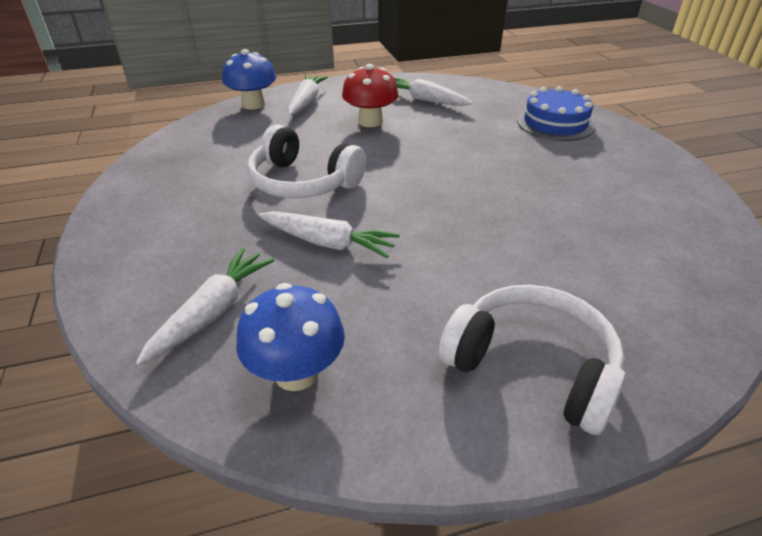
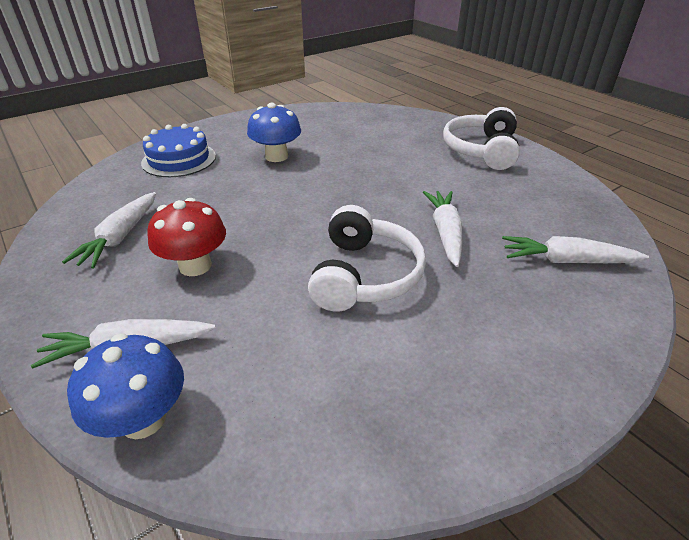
camera: 110 degrees left, 0 degrees up
blue mushroom [236,283,345,391] -> blue mushroom moved to [247,103,301,162]

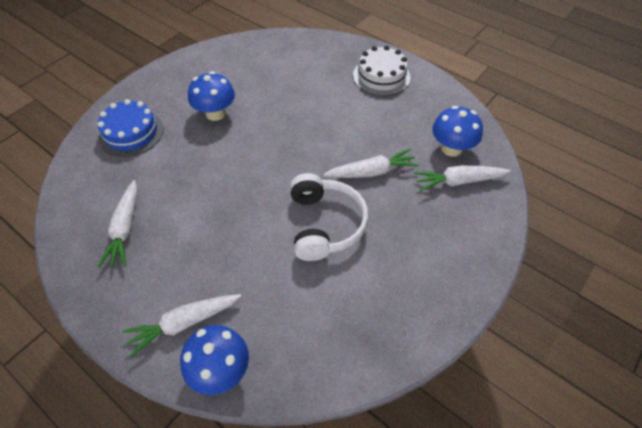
camera: 15 degrees left, 15 degrees up
red mushroom [147,198,226,276] -> none
white carrot [423,191,463,267] -> white carrot turned 90 degrees clockwise [323,149,419,178]
white headphones [443,107,520,170] -> white cake [353,46,411,96]
none -> blue mushroom [432,106,483,157]

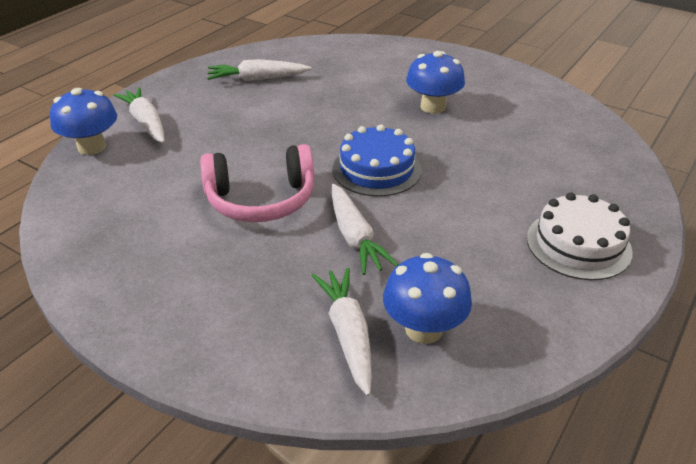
camera: 85 degrees right, 15 degrees down
blue cake [98,99,163,157] -> blue cake moved to [332,124,422,197]
white headphones [290,173,369,261] -> pink headphones [200,144,314,222]

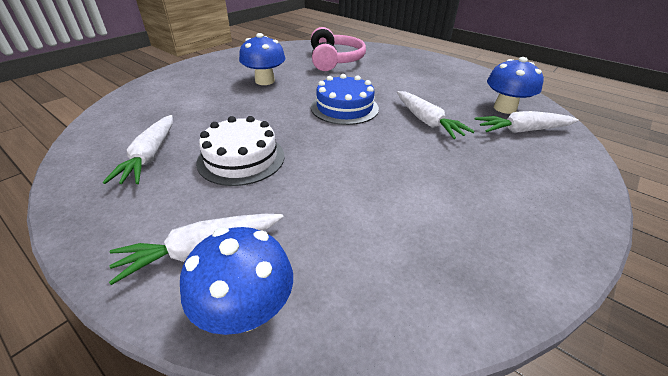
camera: 85 degrees left, 0 degrees up
pink headphones [200,144,314,222] -> pink headphones moved to [311,27,366,71]
white carrot [332,184,398,275] -> white carrot turned 75 degrees clockwise [397,91,475,139]
white cake [527,192,633,280] -> white cake moved to [196,116,285,186]

